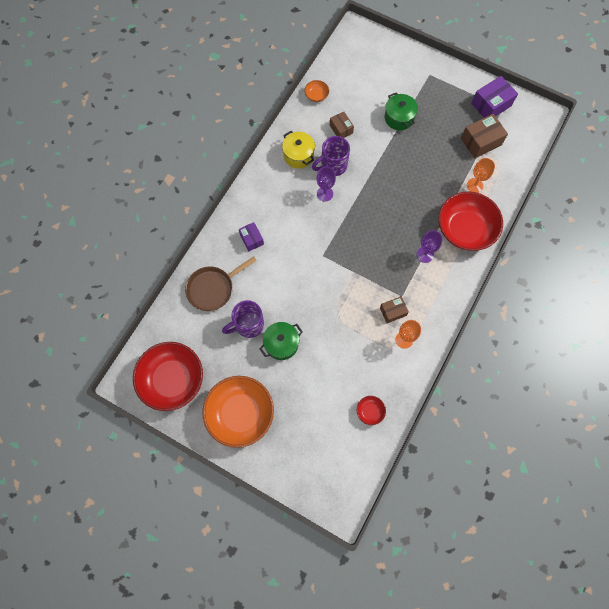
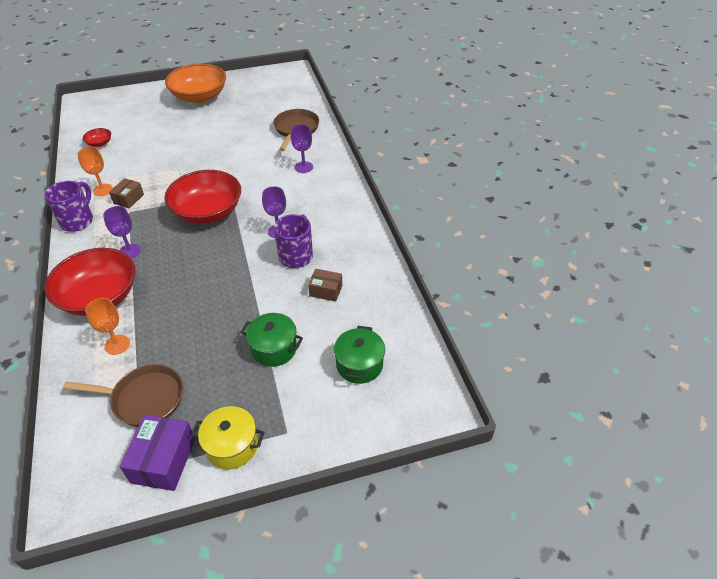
camera: 135 degrees right, 25 degrees down
red bowl [133,342,203,411] -> red bowl moved to [164,170,241,224]
purple mug [222,300,264,338] -> purple mug moved to [44,181,93,232]
purple box [239,222,264,251] -> purple goblet [291,124,313,173]
green pot [259,322,303,360] -> green pot moved to [334,326,385,384]
yellow pot [282,131,315,169] -> yellow pot moved to [191,406,264,470]
orange bowl [305,80,329,102] -> none
brown box [461,114,508,158] -> brown pan [63,364,183,427]

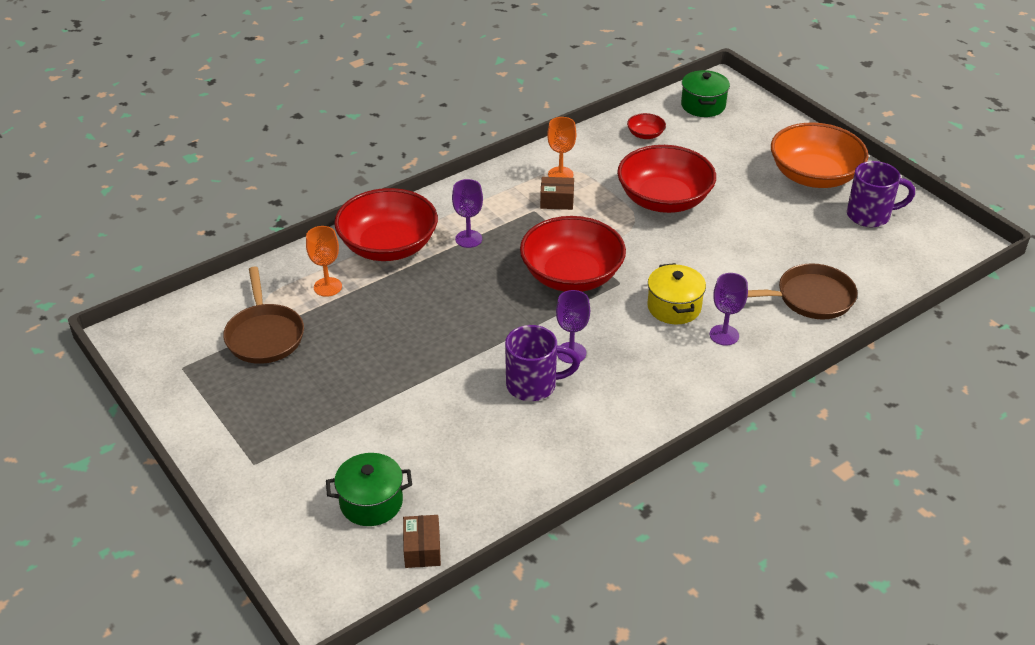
camera: 70 degrees right, 5 degrees down
purple mug [44,181,93,232] -> purple mug moved to [847,161,915,227]
purple box [120,415,195,491] -> none
yellow pot [191,406,264,470] -> yellow pot moved to [647,263,706,324]
green pot [241,313,303,367] -> green pot moved to [681,70,730,117]
brown box [308,269,342,302] -> brown box moved to [403,515,441,568]
none -> red bowl [617,145,716,213]

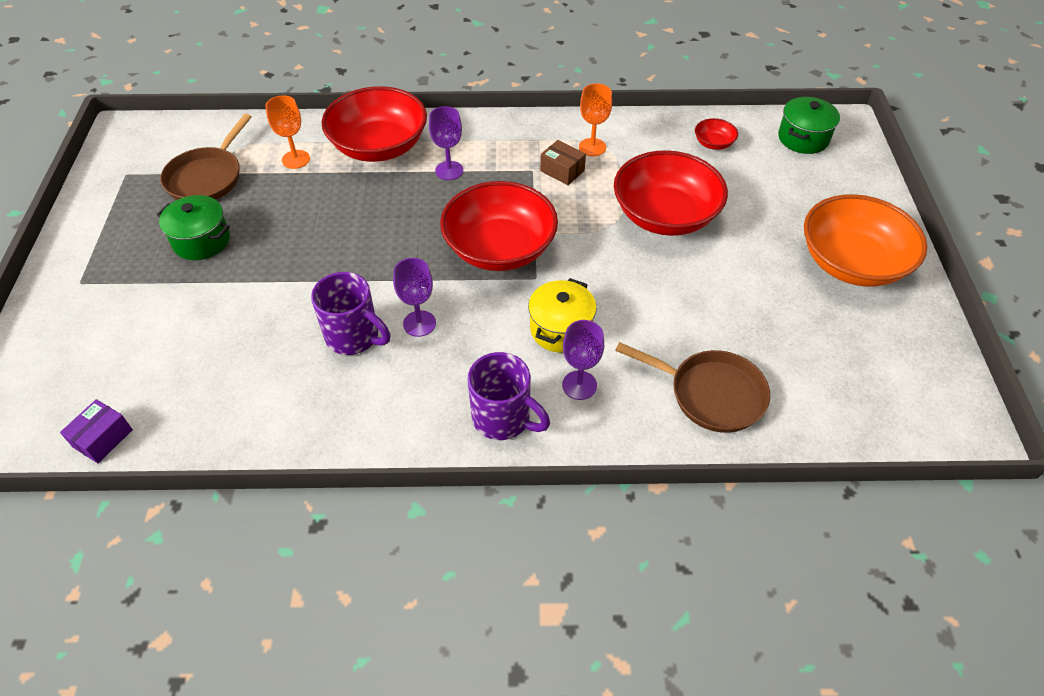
camera: 35 degrees right, 10 degrees up
green pot [326,453,412,526] -> green pot moved to [157,195,230,260]
brown box [403,515,441,568] -> purple box [60,399,133,463]
purple mug [847,161,915,227] -> purple mug moved to [468,352,550,440]

